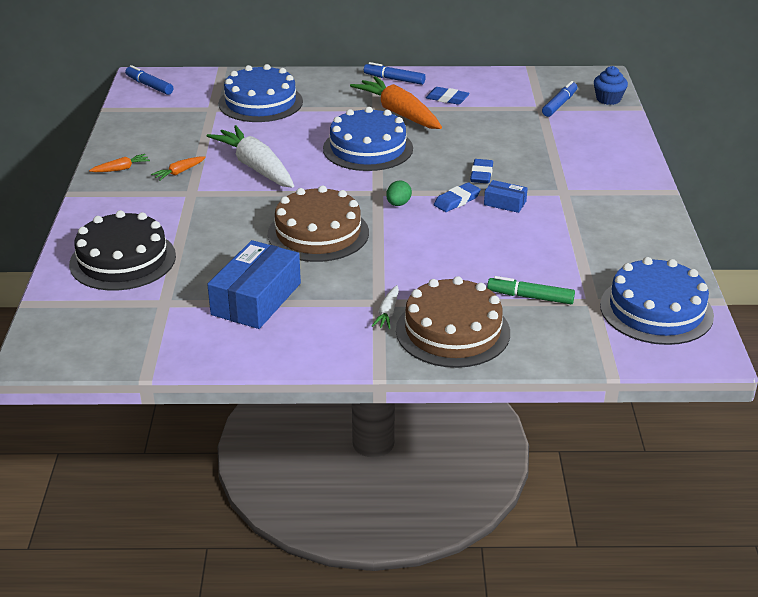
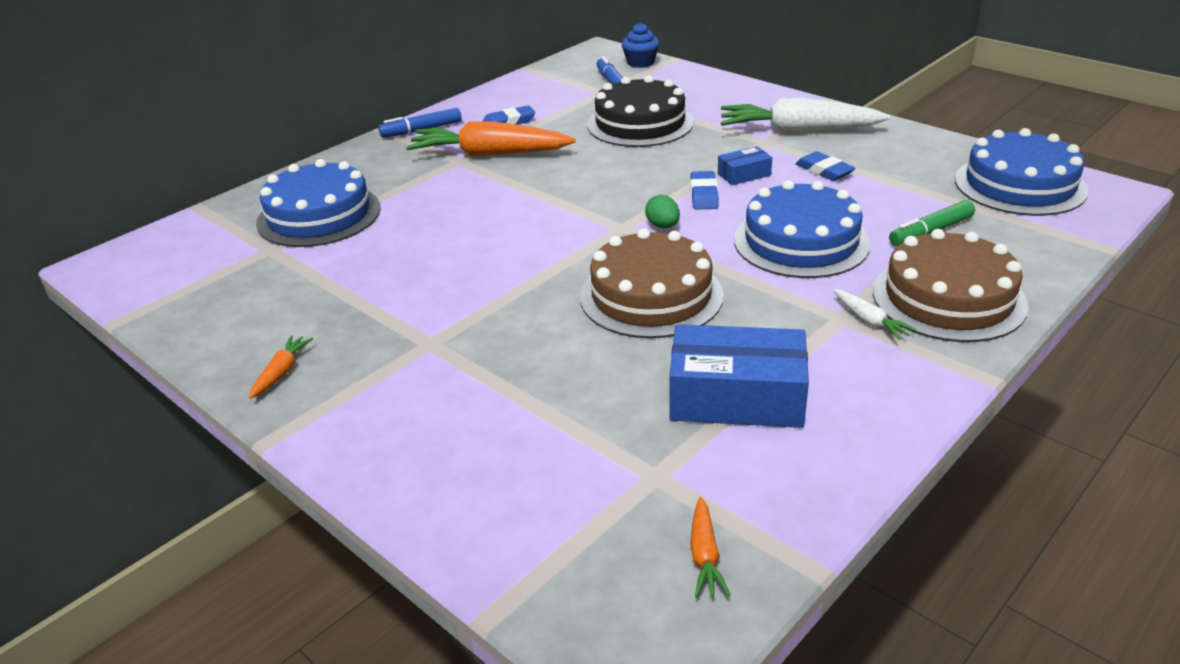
camera: 45 degrees left, 0 degrees up
black cake [69,210,176,290] -> black cake moved to [587,75,694,147]
blue marker [125,65,173,95] -> none
orange carrot [151,156,206,180] -> orange carrot moved to [690,497,730,598]
white carrot [207,125,294,188] -> white carrot moved to [721,98,890,133]
blue box [207,240,301,329] -> blue box turned 60 degrees counterclockwise [669,324,809,428]
blue cake [323,107,413,171] -> blue cake moved to [734,180,871,278]
blue eraser [470,159,493,184] -> blue eraser moved to [795,151,855,181]

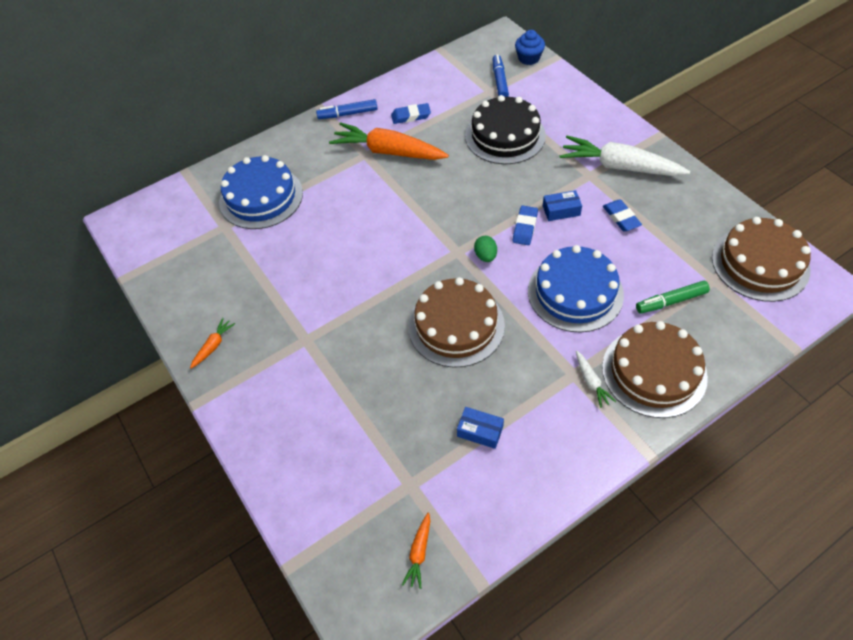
camera: 15 degrees right, 20 degrees up
blue box [669,324,809,428] -> blue box [457,407,504,449], size x0.49
blue cake [955,128,1089,216] -> brown cake [712,217,811,302]

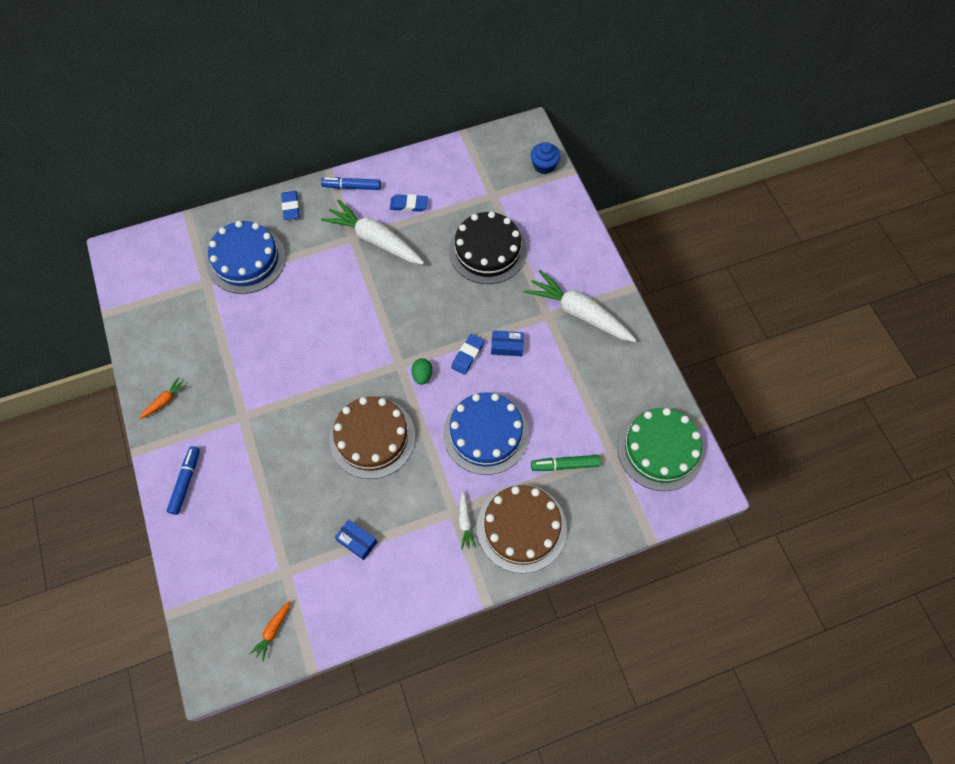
camera: 10 degrees right, 10 degrees up
orange carrot [329,122,449,160] -> white carrot [321,199,424,265]
blue marker [493,55,509,97] -> blue marker moved to [167,446,200,515]
blue eraser [603,199,642,231] -> blue eraser moved to [281,191,300,220]
brown cake [712,217,811,302] -> green cake [617,408,704,491]

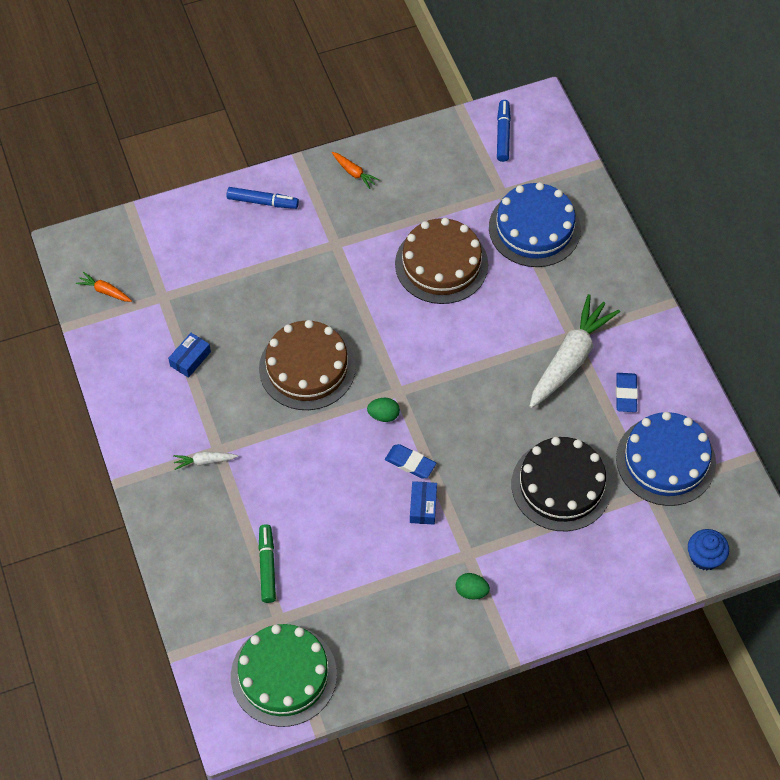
camera: 90 degrees right, 5 degrees down
blue eraser [281,191,300,220] -> none
blue marker [321,177,381,190] -> blue marker moved to [497,100,511,162]
blue cake [443,392,529,475] -> blue cake moved to [616,412,716,506]
brown cake [477,484,567,573] -> brown cake moved to [395,218,488,304]
white carrot [524,270,636,342] -> green egg [456,573,490,599]

